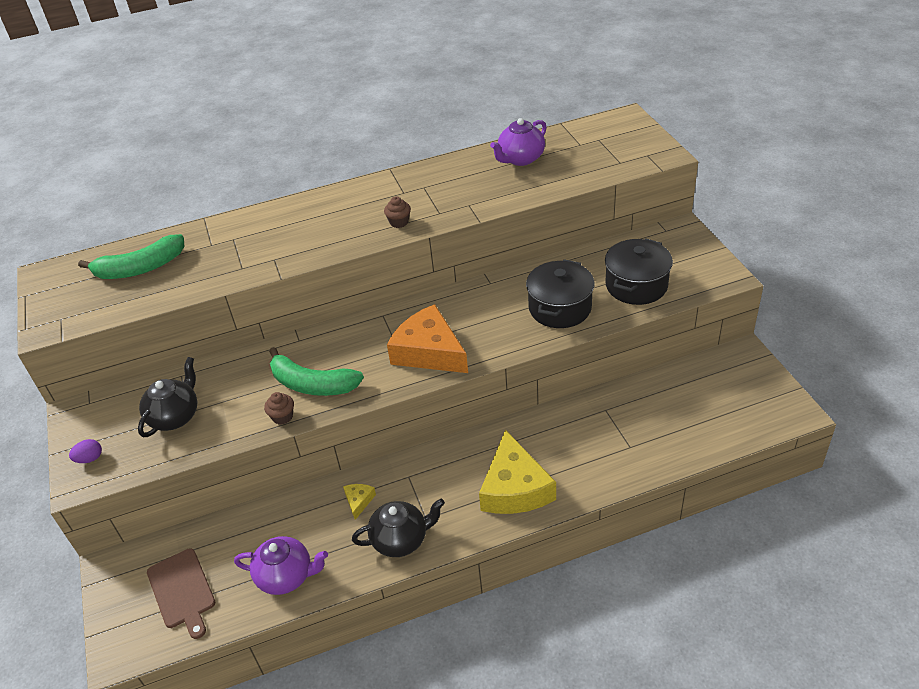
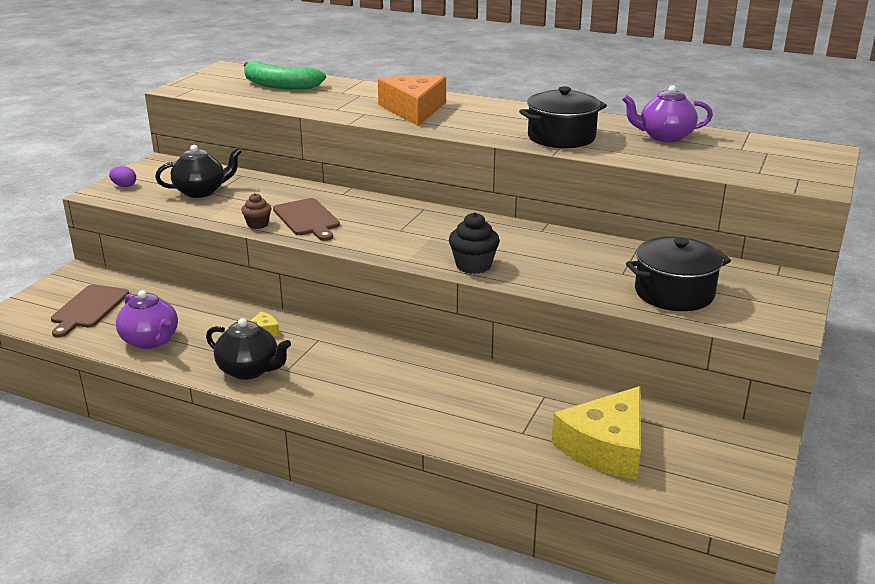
camera: 40 degrees right, 15 degrees down
green banana [269,347,364,396] -> brown cutting board [273,198,340,241]
brown cupcake [384,196,411,228] -> none
orange cheese [387,304,468,373] -> orange cheese moved to [378,75,446,126]
yellow cheese [479,430,556,514] -> yellow cheese moved to [552,386,641,480]
black pot [526,260,595,328] -> black pot moved to [519,86,607,148]
none -> black cupcake [449,212,500,274]

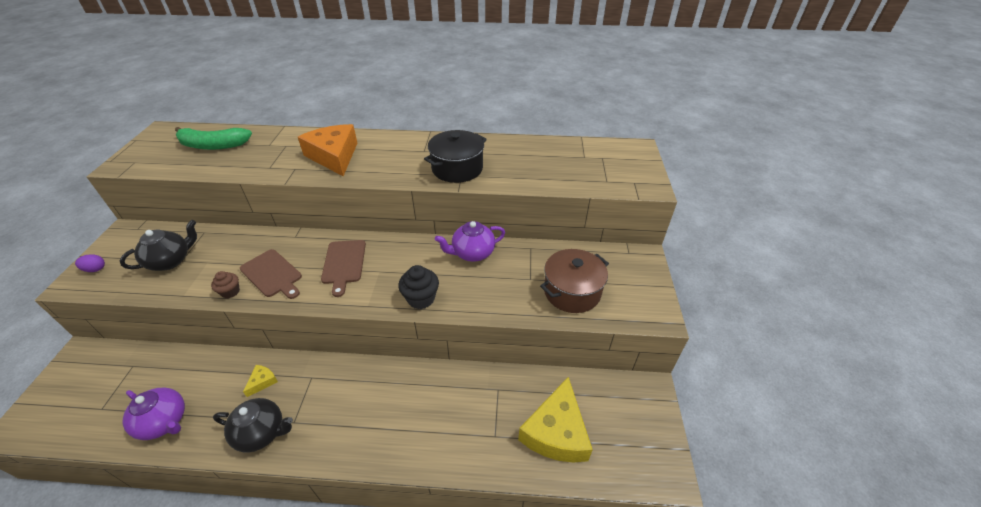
camera: 20 degrees left, 15 degrees up
brown cutting board [51,284,129,337] -> brown cutting board moved to [321,240,366,297]
purple teapot [622,85,713,142] -> purple teapot moved to [435,221,505,262]
black pot [626,237,731,311] -> brown pot [540,249,609,313]

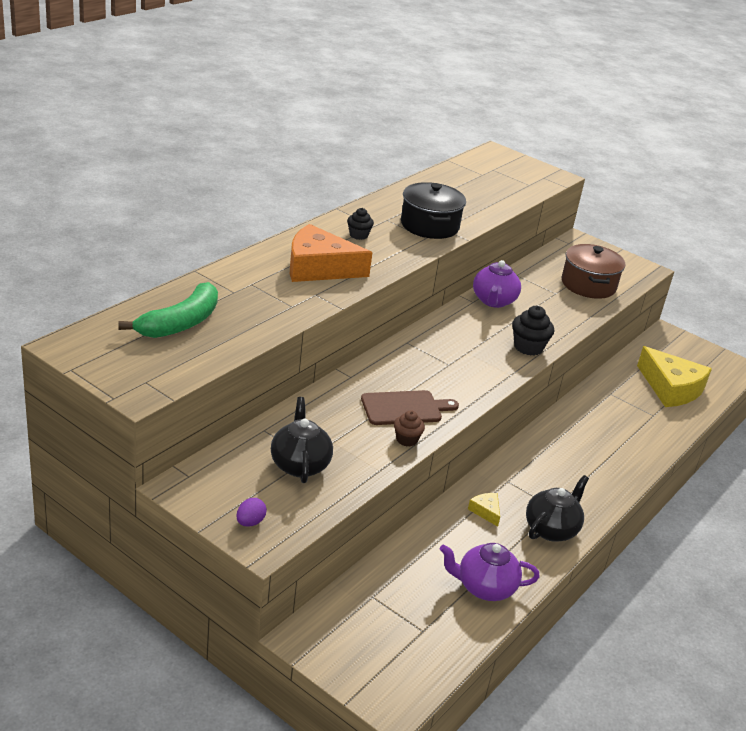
camera: 60 degrees left, 10 degrees down
purple teapot [122,388,185,440] -> purple teapot turned 150 degrees counterclockwise [440,543,540,601]
brown cutting board [321,240,366,297] -> none
none -> black cupcake [347,208,374,240]

